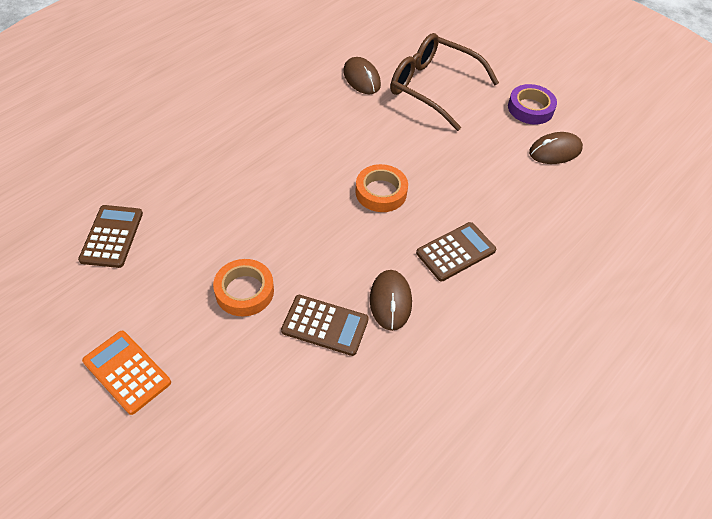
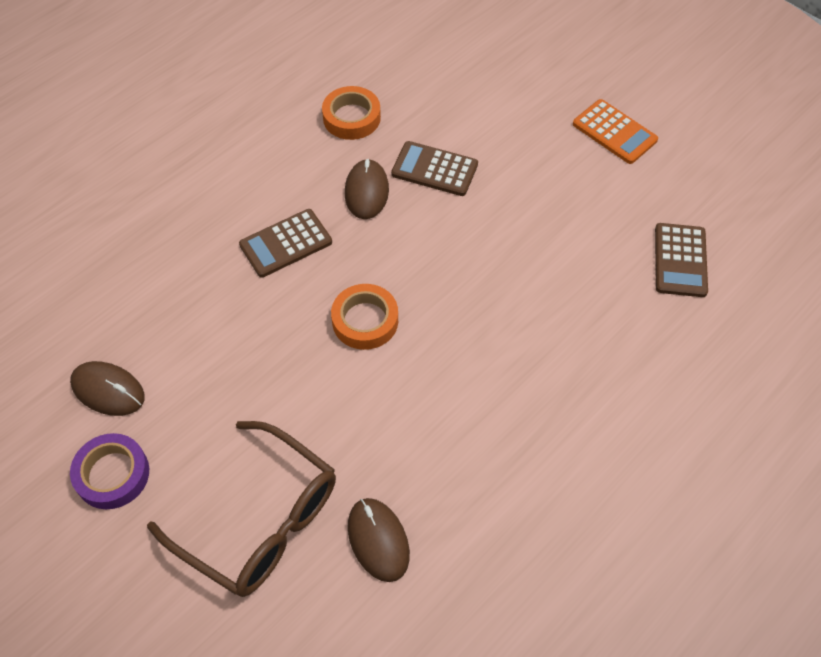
camera: 175 degrees left, 5 degrees up
orange tape [213,259,274,316] -> orange tape moved to [322,86,381,140]
brown mouse [529,132,583,164] -> brown mouse turned 45 degrees clockwise [70,361,145,416]

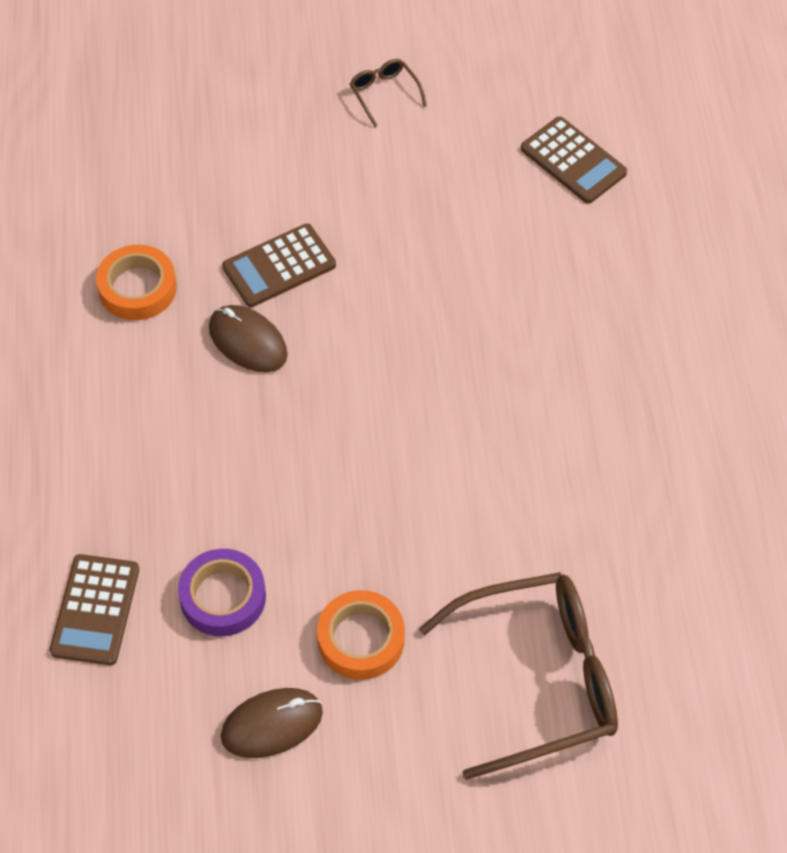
camera: 50 degrees left, 0 degrees up
purple tape [70,433,149,509] -> purple tape moved to [178,549,266,636]
brown calculator [239,209,332,278] -> brown calculator moved to [49,554,139,665]
orange tape [331,284,398,350] -> orange tape moved to [317,590,405,680]
brown mouse [348,498,410,582] -> none
orange calculator [573,99,658,164] -> brown glasses [350,59,427,127]

